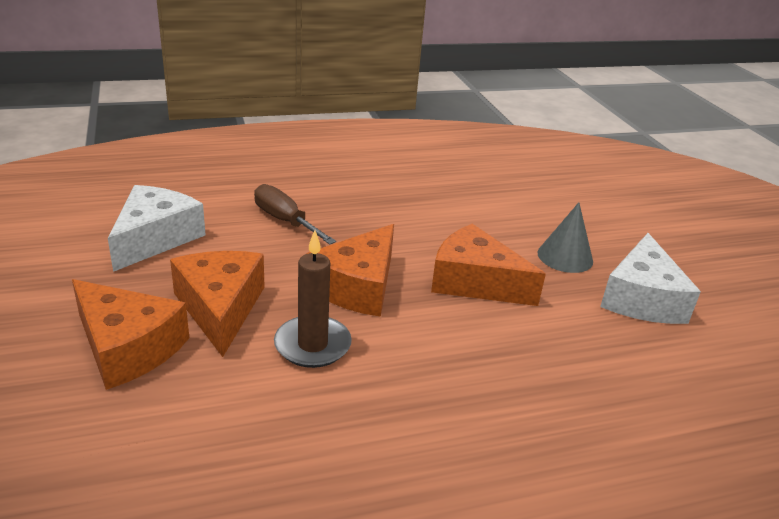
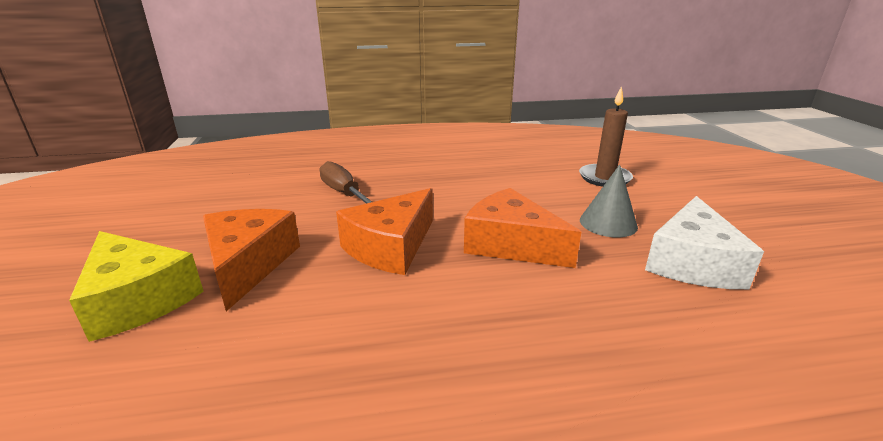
camera: 10 degrees right, 5 degrees down
orange cheese [72,279,189,390] -> yellow cheese [69,231,204,342]
white cheese [108,185,206,272] -> none
brown candle [274,230,352,368] -> brown candle moved to [579,86,633,187]

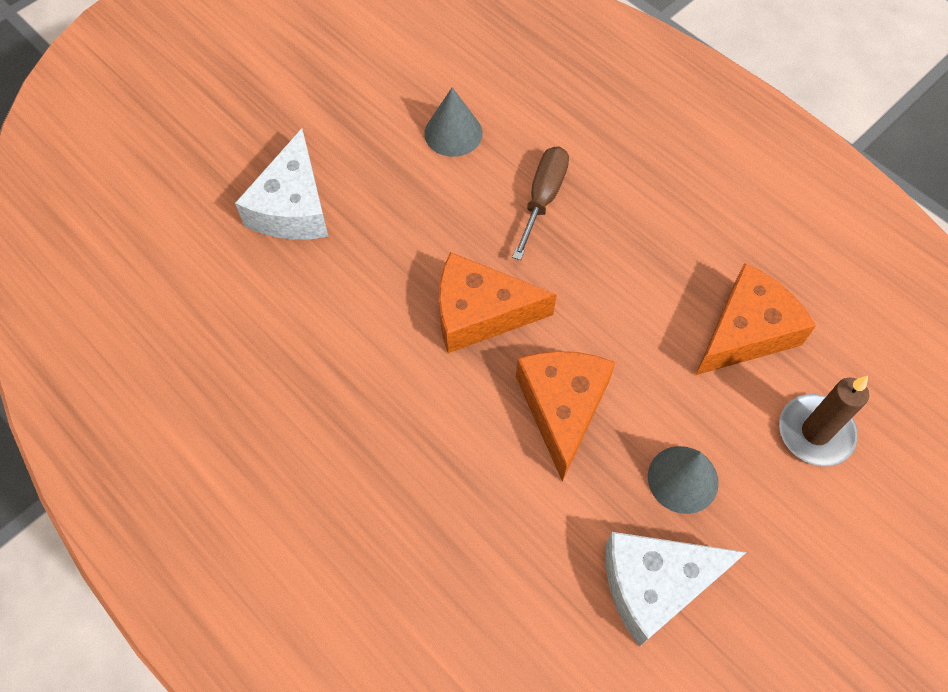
camera: 55 degrees right, 35 degrees up
yellow cheese [69,231,204,342] -> white cheese [235,129,328,240]
orange cheese [203,209,300,311] -> orange cheese moved to [696,263,816,375]
none -> grey cone [424,87,483,157]

